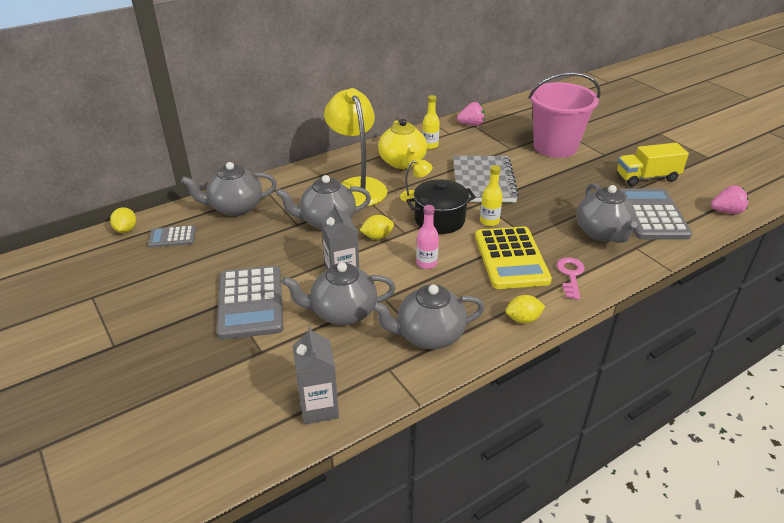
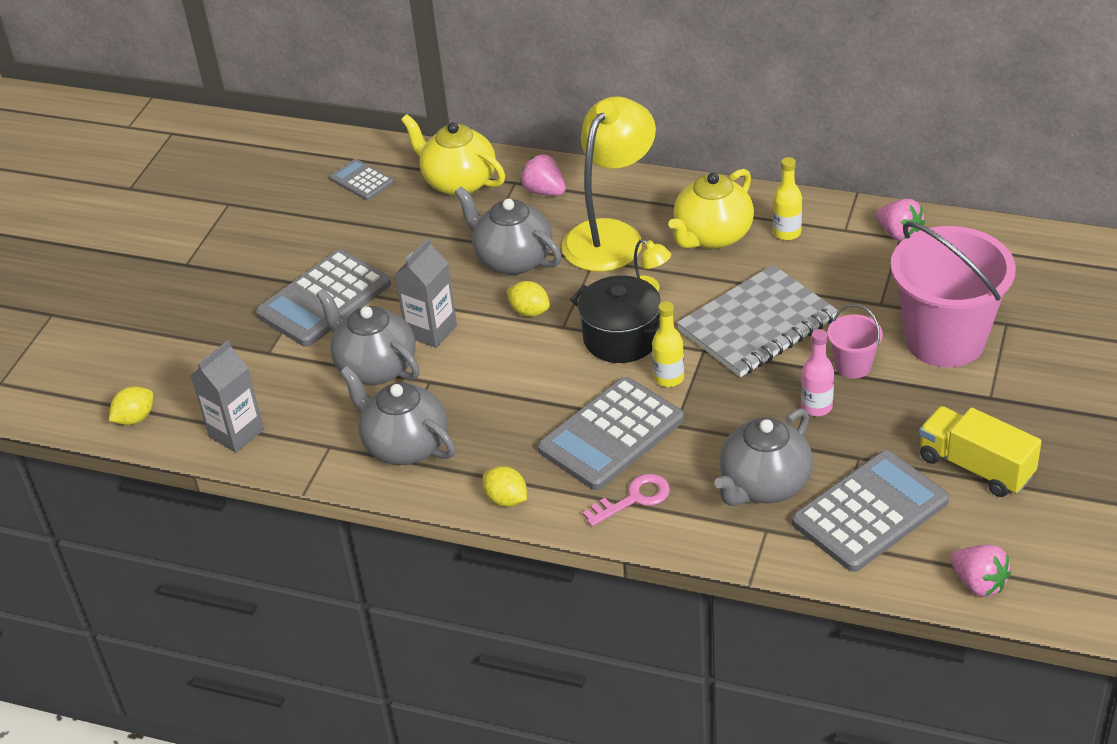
camera: 55 degrees right, 5 degrees up
yellow lemon [110,207,136,233] -> yellow lemon moved to [109,386,153,425]
grey teapot [181,162,277,216] -> yellow teapot [401,114,505,196]
pink bottle [416,205,439,269] -> pink bottle moved to [801,329,834,416]
yellow calculator [475,227,552,289] -> grey calculator [538,377,684,490]
none -> pink strawberry [520,154,566,196]
none -> pink bucket [827,304,883,378]

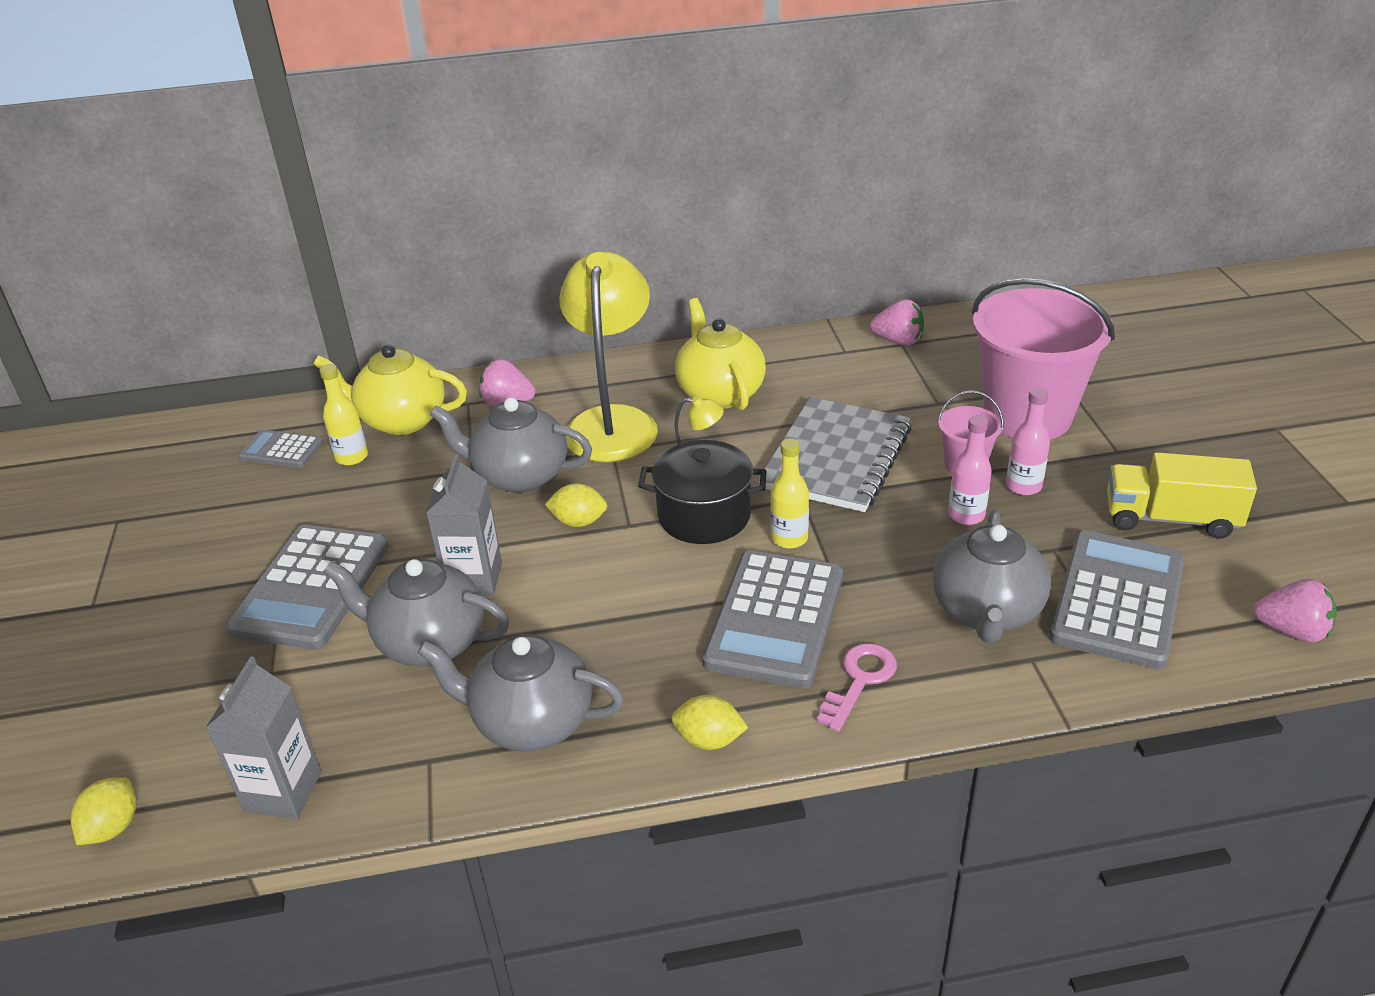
camera: 30 degrees left, 5 degrees down
yellow teapot [668,169,754,249] -> yellow teapot turned 150 degrees clockwise [675,298,766,410]
yellow bottle [773,157,802,240] -> yellow bottle moved to [320,364,368,466]
none -> pink bottle [1006,387,1050,495]

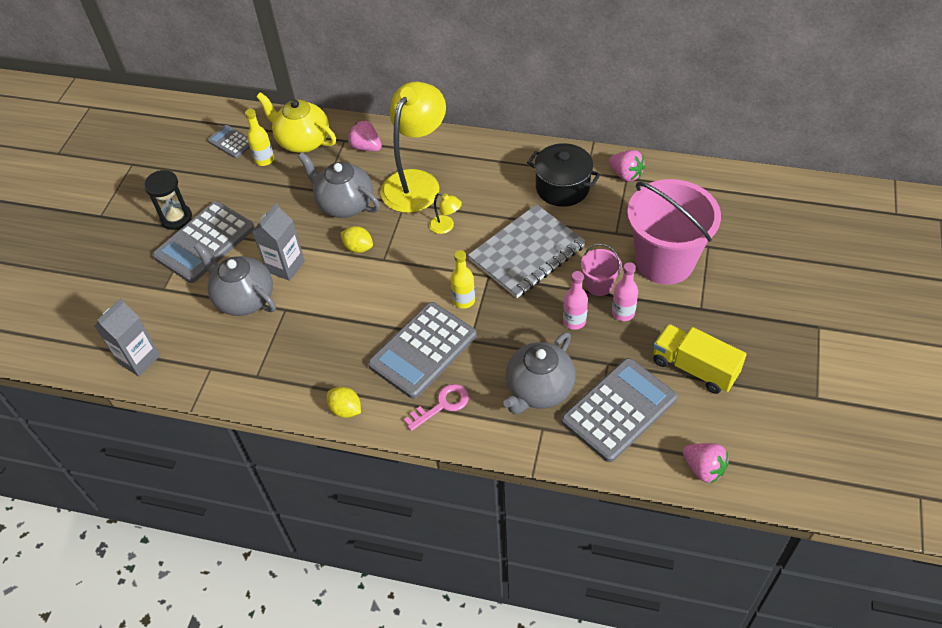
camera: 25 degrees right, 15 degrees up
yellow lemon [70,777,136,845] -> none
grey teapot [418,634,624,751] -> none
black pot [638,440,767,544] -> black pot moved to [527,143,601,207]
yellow teapot [675,298,766,410] -> none
none -> black hourglass [144,170,192,230]

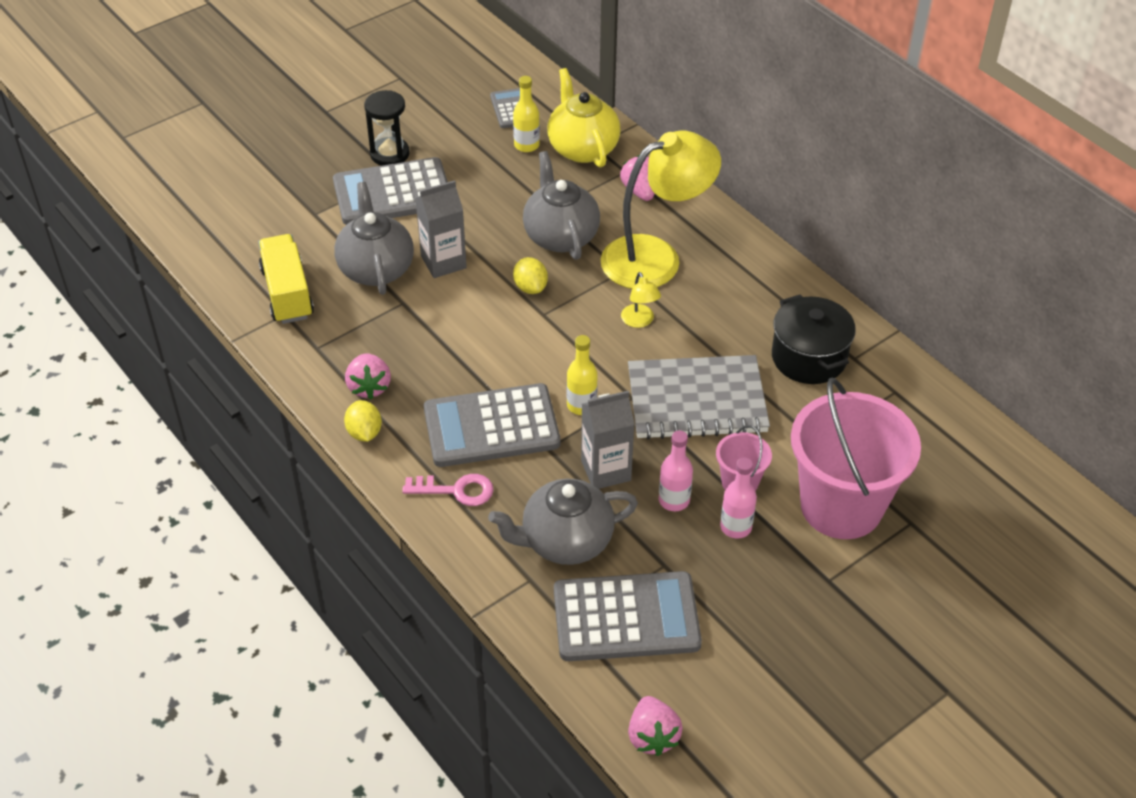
camera: 35 degrees right, 5 degrees down
grey carton [95,298,160,377] -> grey carton moved to [581,391,635,489]
pink strawberry [609,150,645,182] -> pink strawberry moved to [345,353,391,399]
yellow truck [653,324,747,394] -> yellow truck moved to [258,234,314,324]

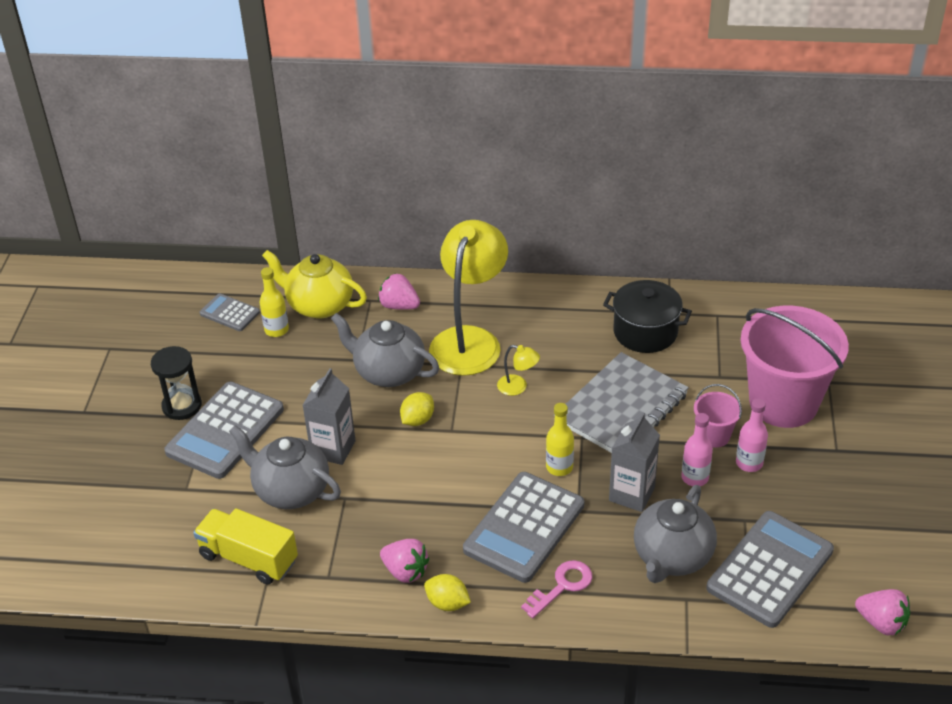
camera: 45 degrees left, 5 degrees down
yellow lemon [513,257,548,294] -> yellow lemon turned 75 degrees counterclockwise [400,392,434,426]

